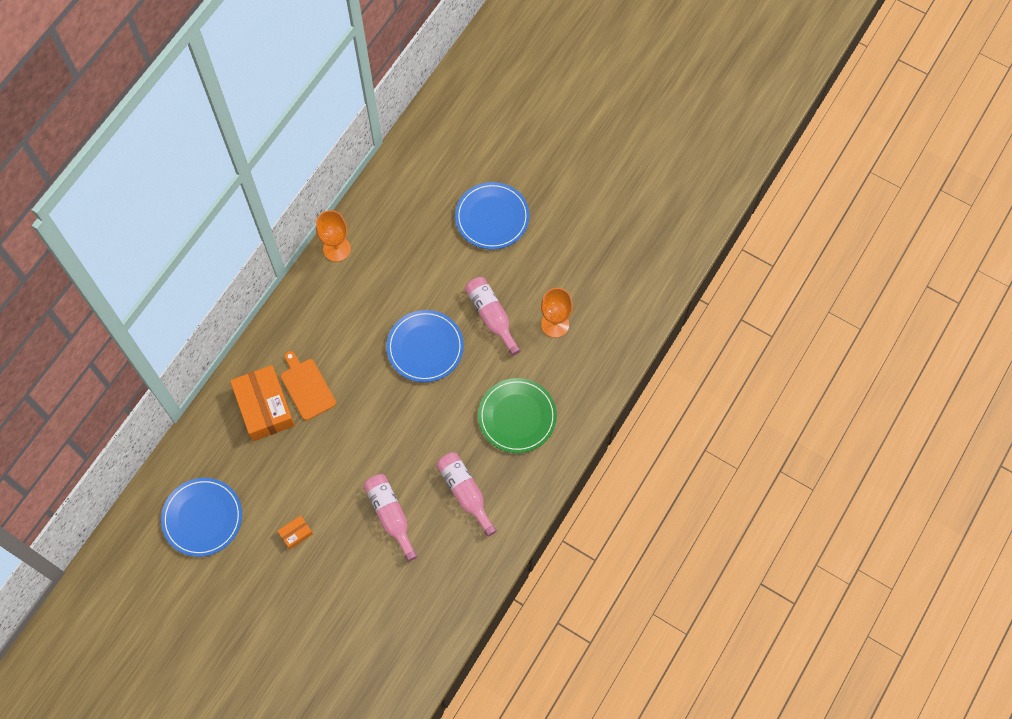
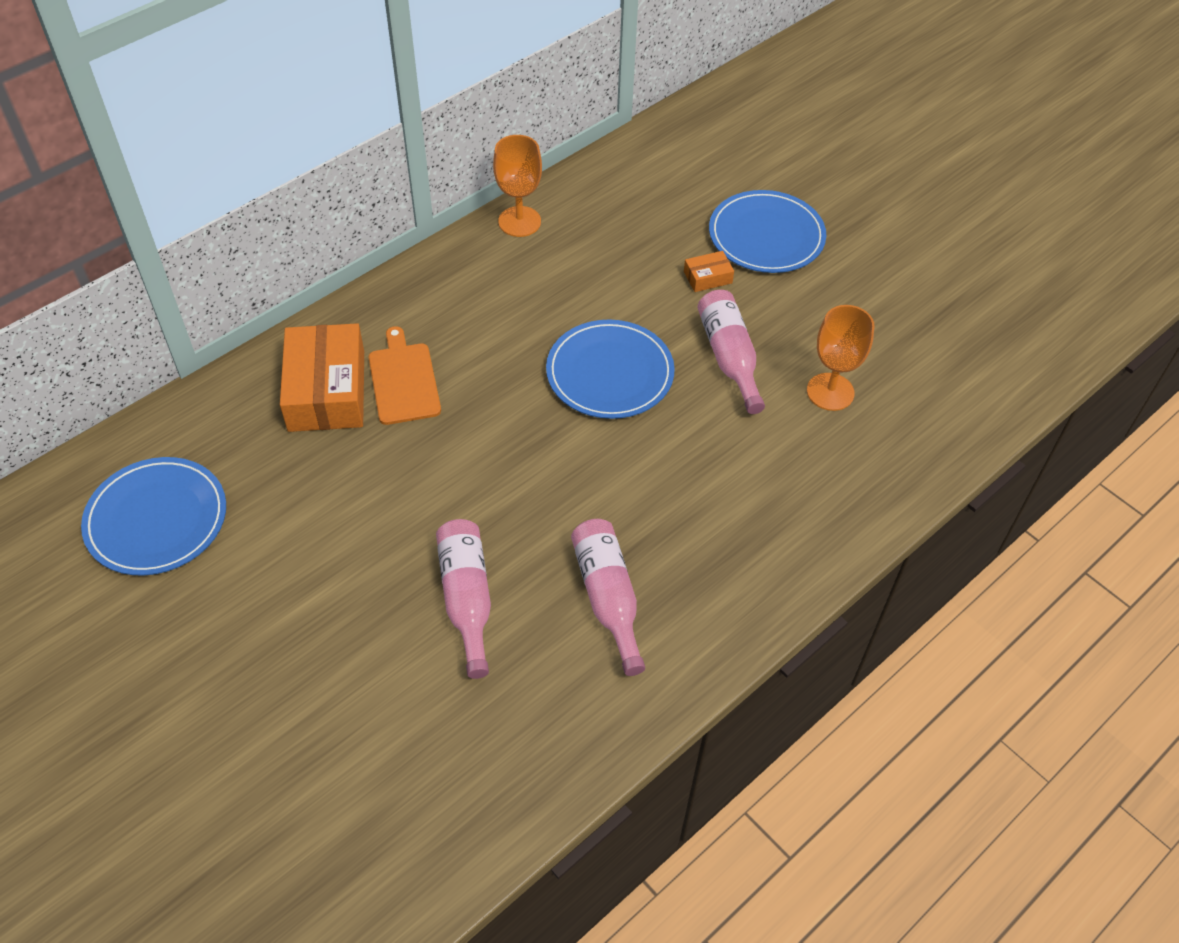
camera: 15 degrees right, 15 degrees down
orange box [278,515,313,549] -> orange box moved to [684,251,734,292]
green plate [478,378,557,453] -> none

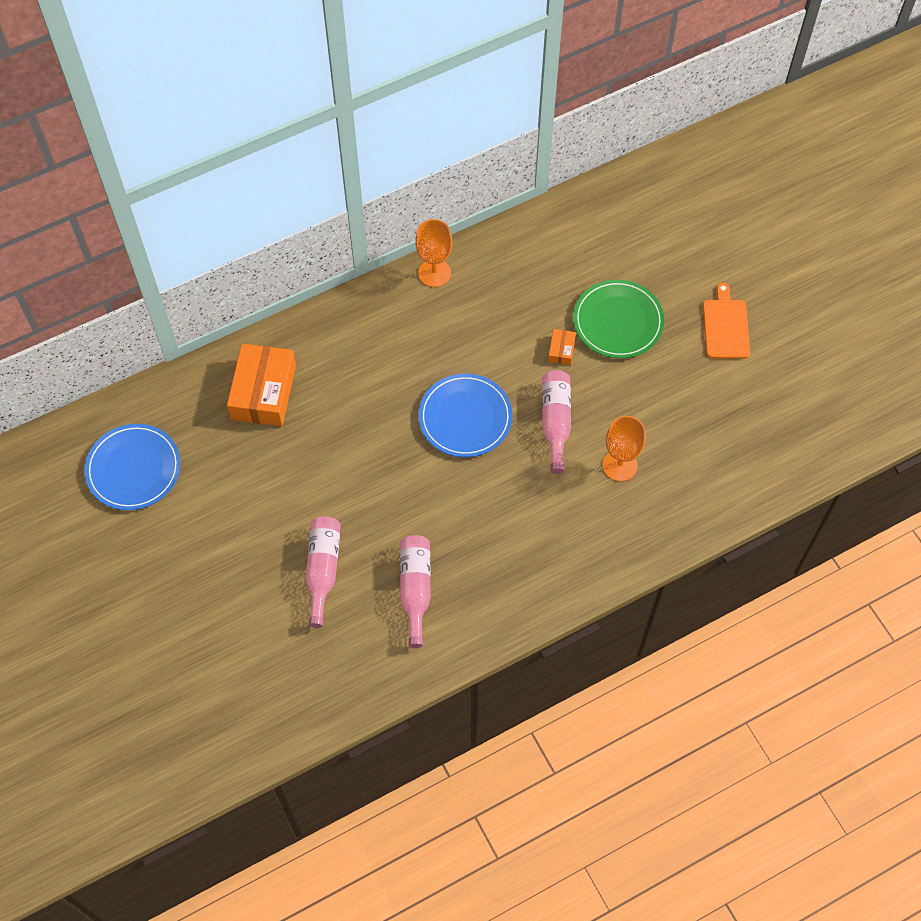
camera: 15 degrees right, 10 degrees up
orange cutting board [368,326,441,425] -> orange cutting board moved to [703,283,750,359]
orange box [684,251,734,292] -> orange box turned 75 degrees counterclockwise [548,329,576,365]
blue plate [709,190,826,273] -> green plate [573,280,664,358]

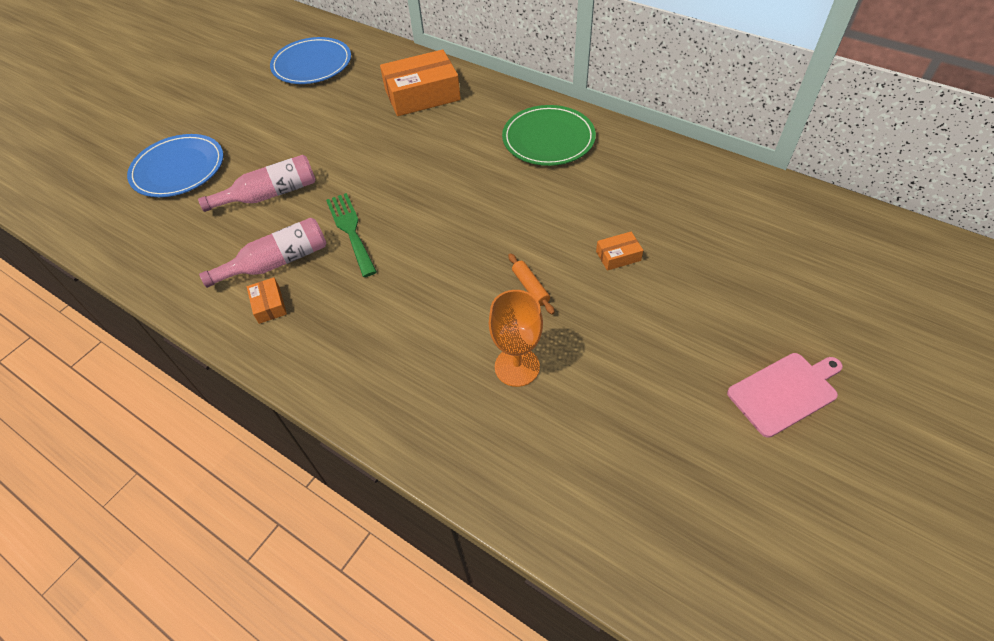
camera: 65 degrees right, 10 degrees down
orange goblet [415,219,452,287] -> none
blue plate [419,374,512,457] -> blue plate moved to [127,134,224,197]
pink bottle [542,370,571,474] -> orange rolling pin [508,253,555,314]
green plate [573,280,664,358] -> green plate moved to [502,105,596,166]
orange cutting board [703,283,750,359] -> pink cutting board [727,353,843,438]
none -> orange box [247,277,287,324]
none -> green fork [326,193,377,277]

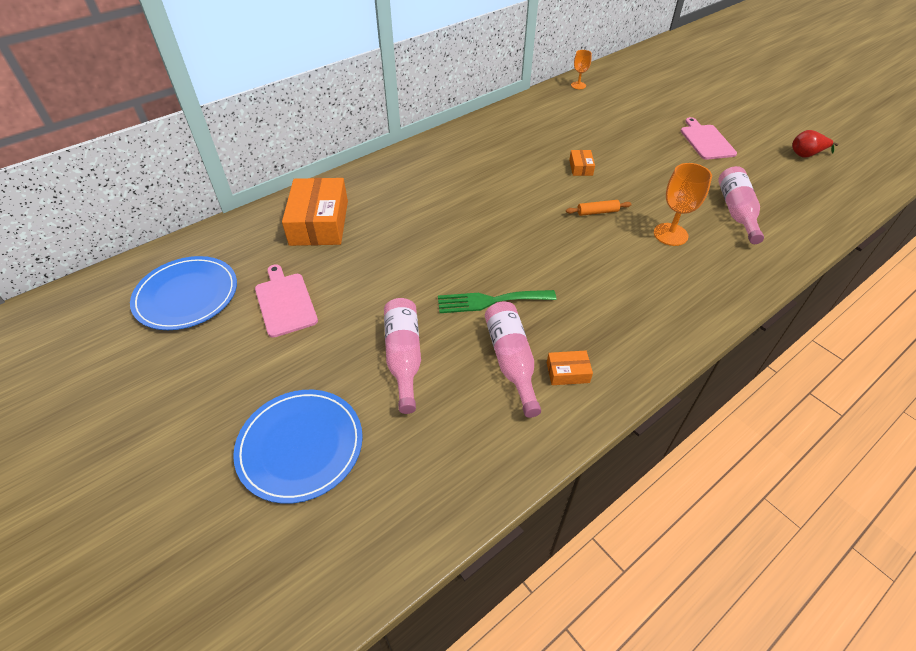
camera: 75 degrees left, 5 degrees down
green plate [502,105,596,166] -> none
none -> pink cutting board [255,264,318,338]
none -> orange goblet [571,50,592,89]
none -> pink bottle [718,166,764,244]
none -> red pear [792,130,839,158]

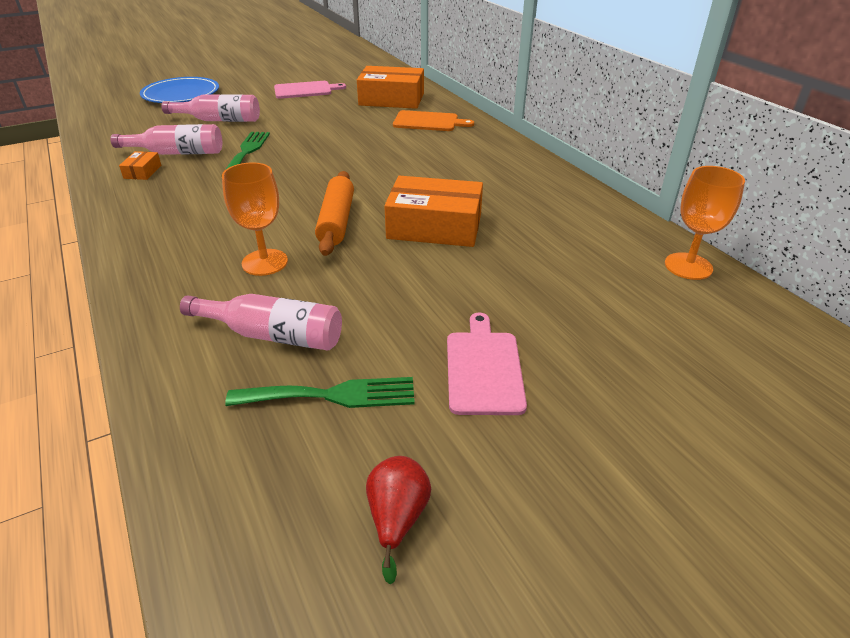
camera: 100 degrees right, 10 degrees down
blue plate [130,256,237,330] -> none
orange rolling pin [566,200,632,216] -> orange rolling pin [315,171,354,256], size x1.84
orange box [569,150,595,176] -> orange box [384,176,483,247], size x2.25
orange goblet [571,50,592,89] -> orange goblet [665,166,745,280], size x1.65
pink cutting board [681,117,737,160] -> pink cutting board turned 90 degrees counterclockwise [447,313,527,415]
none -> green fork [225,377,415,408]
none -> orange cutting board [393,110,474,131]

